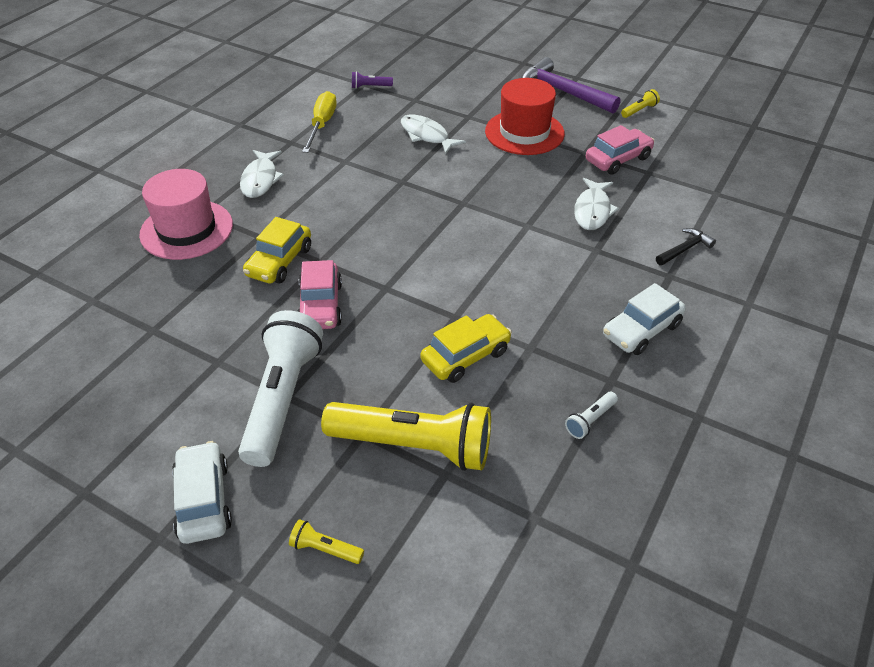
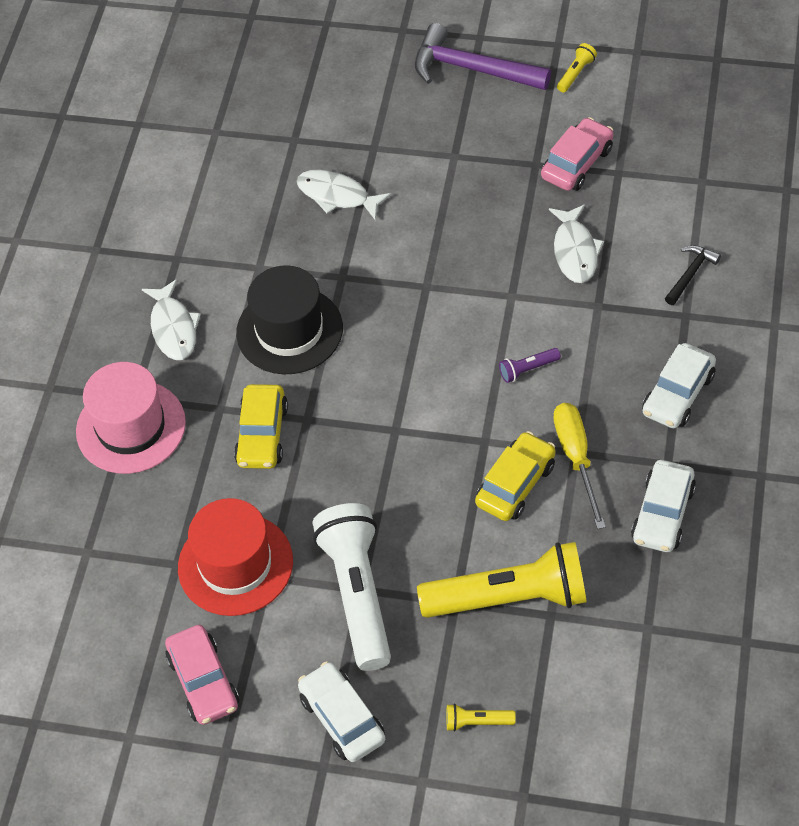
camera: 15 degrees left, 10 degrees up
pink car [297,260,342,329] -> pink car moved to [165,625,239,725]
yellow screwdriver [302,91,337,153] -> yellow screwdriver moved to [553,403,606,529]
purple flashlight [352,71,393,89] -> purple flashlight moved to [499,348,561,383]
red hat [485,78,565,155] -> red hat moved to [178,498,293,616]
white flashlight [565,392,618,439] -> white car [631,460,696,552]
none -> black hat [236,265,343,374]

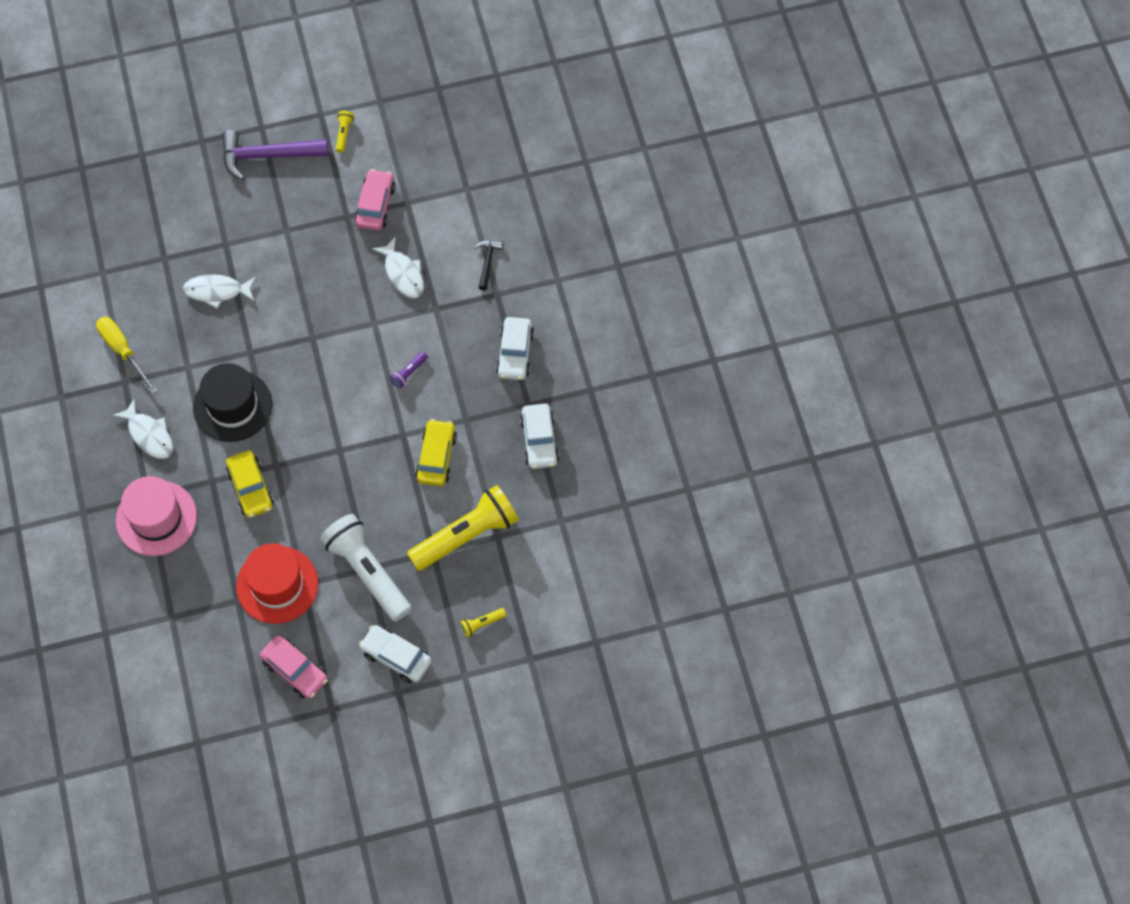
camera: 30 degrees left, 10 degrees up
yellow screwdriver [553,403,606,529] -> yellow screwdriver moved to [96,317,158,394]

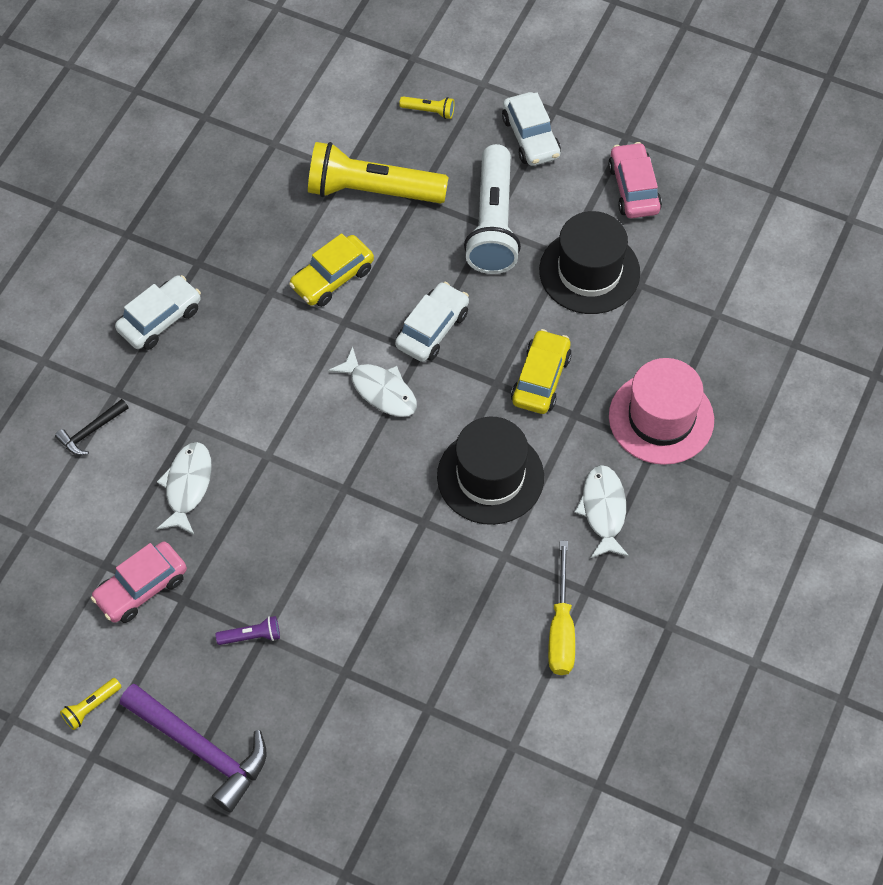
camera: 140 degrees left, 5 degrees down
white fish [183,274,256,309] -> white fish moved to [328,346,417,417]
red hat [236,543,318,624] -> black hat [539,211,640,314]
purple flashlight [390,352,428,389] -> purple flashlight moved to [216,616,280,645]
white car [520,404,559,469] -> white car moved to [395,282,469,362]

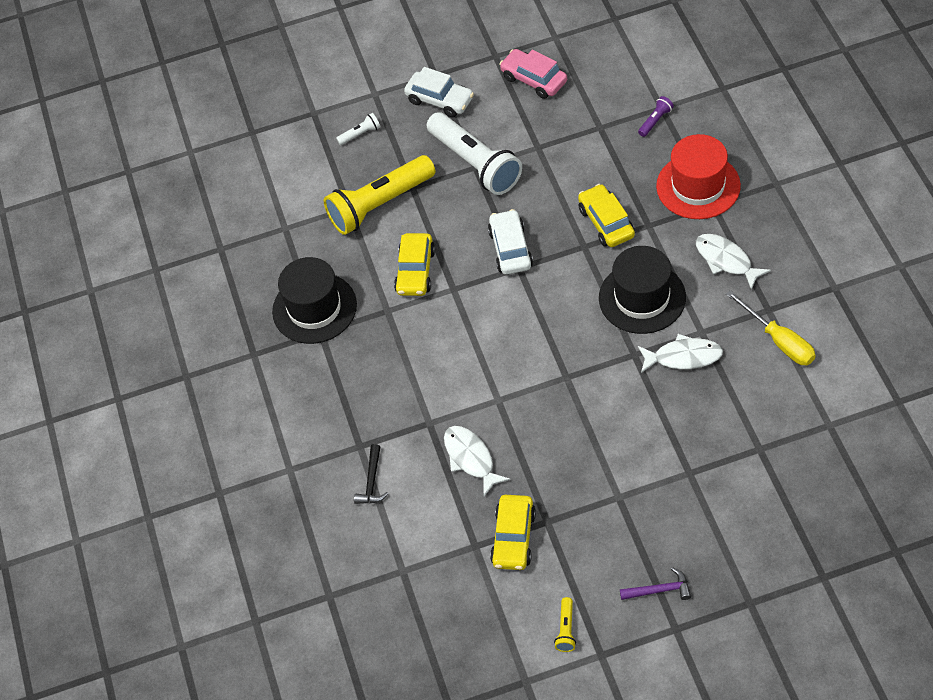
camera: 35 degrees left, 5 degrees down
pink car [91,542,187,623] -> yellow car [490,495,536,570]
white car [115,275,201,350] -> none
purple hammer [120,684,266,813] -> purple hammer [620,567,691,600], size x0.51
purple flashlight [216,616,280,645] -> purple flashlight moved to [638,96,674,137]
white fish [328,346,417,417] -> white fish moved to [638,334,723,373]
yellow flashlight [399,96,454,119] -> white flashlight [336,113,380,145]
black hat [539,211,640,314] -> black hat moved to [272,257,357,344]
pink hat [609,358,714,465] -> red hat [656,134,741,219]

